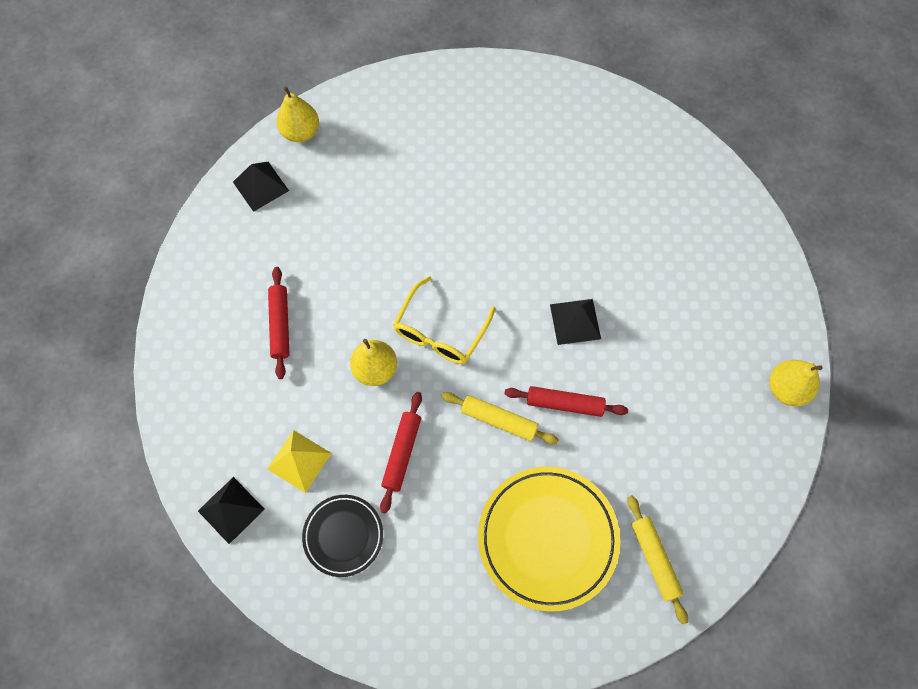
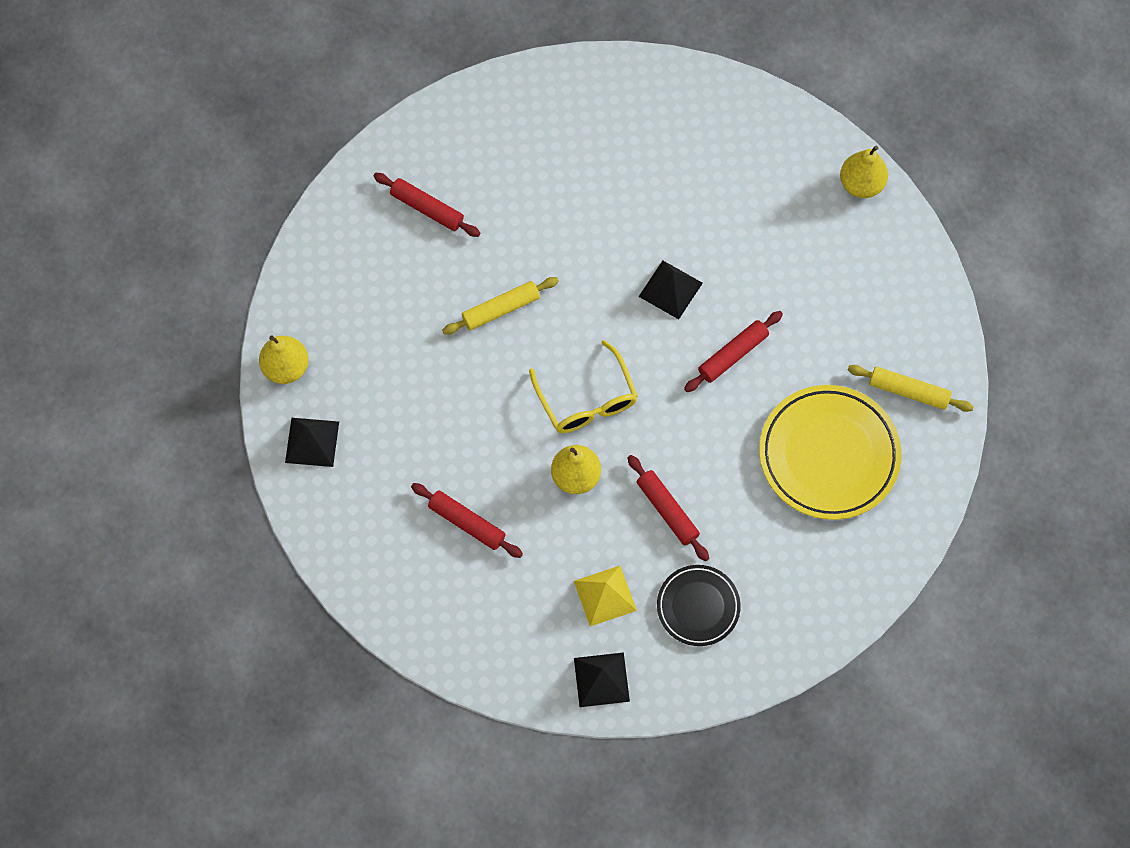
camera: 50 degrees left, 0 degrees up
yellow rolling pin [441,392,559,445] -> yellow rolling pin moved to [442,277,559,335]
none -> red rolling pin [374,173,480,237]

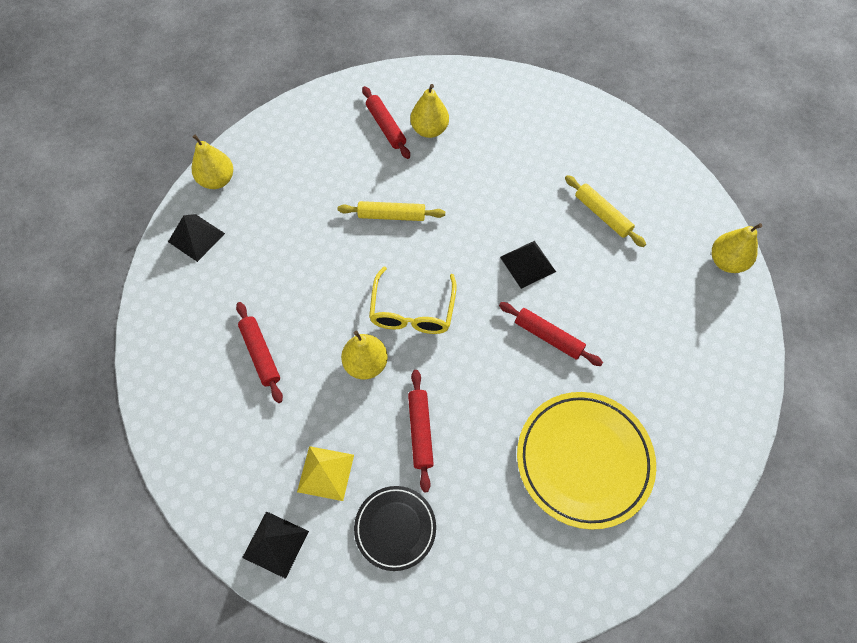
camera: 30 degrees right, 5 degrees down
red rolling pin [684,311,783,392] -> red rolling pin turned 45 degrees clockwise [499,302,603,366]
yellow rolling pin [848,365,974,412] -> yellow rolling pin moved to [565,175,646,247]
none -> yellow pear [410,84,449,138]

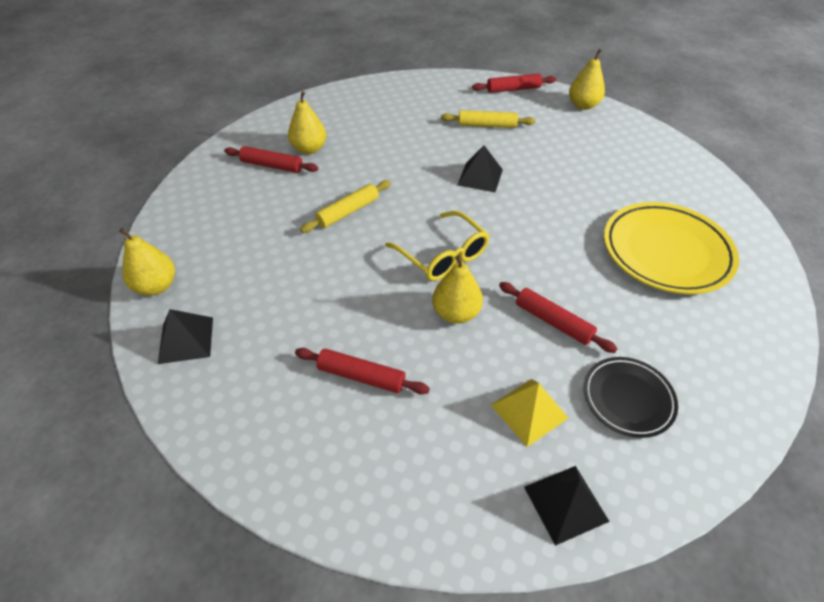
camera: 45 degrees left, 15 degrees down
red rolling pin [499,302,603,366] -> red rolling pin moved to [472,74,556,93]

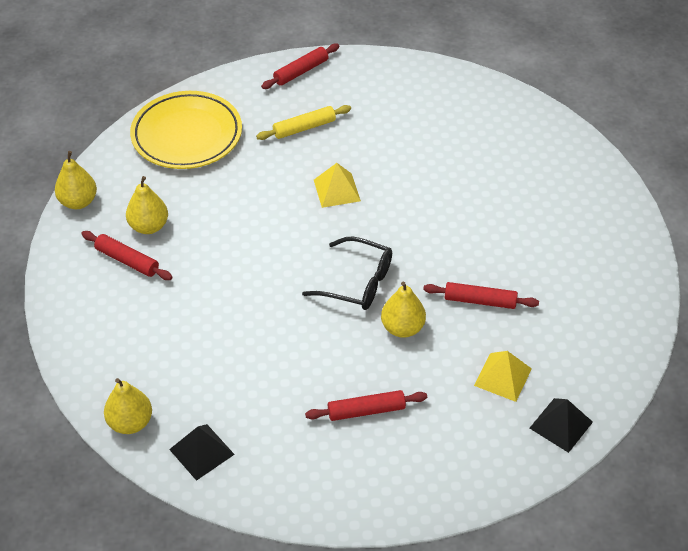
camera: 30 degrees left, 0 degrees up
red rolling pin [224,146,318,173] -> red rolling pin turned 45 degrees clockwise [81,231,173,280]
yellow rolling pin [300,180,391,233] -> none
yellow glasses [385,211,490,281] -> black glasses [302,237,392,310]
black pyramid [458,145,503,192] -> yellow pyramid [314,163,361,208]
yellow pear [569,49,605,110] -> yellow pear moved to [55,151,97,209]
black plate [584,357,678,438] -> none
yellow plate [604,202,739,294] -> yellow plate moved to [130,91,242,169]

